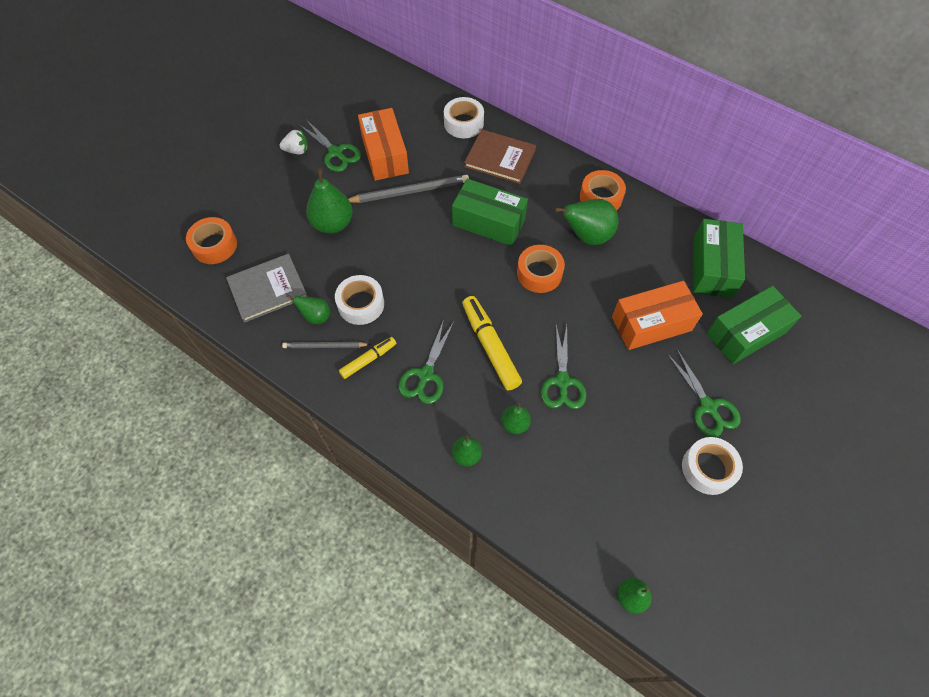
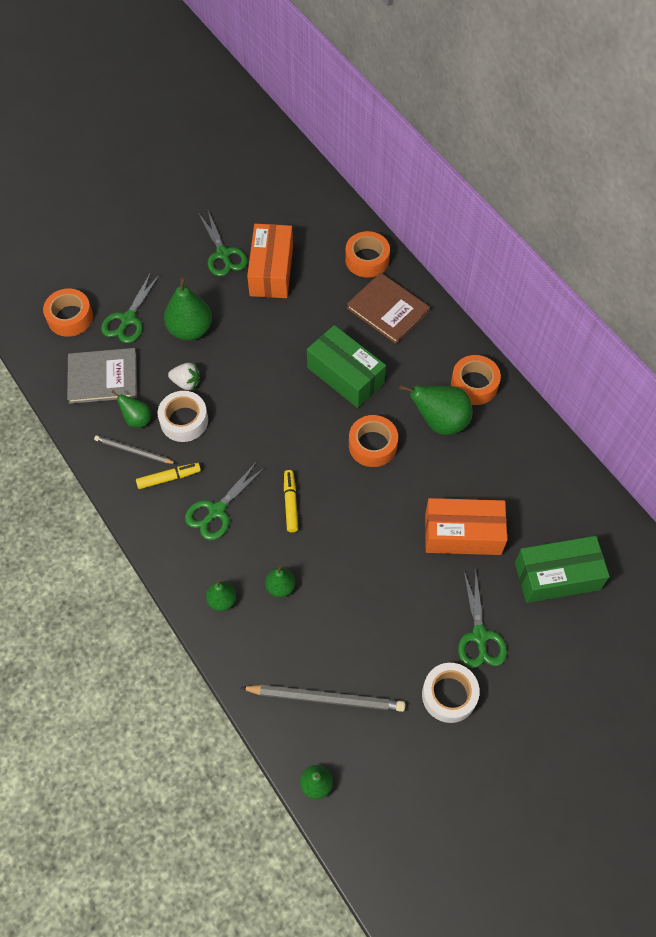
camera: 20 degrees right, 0 degrees up
white strawberry [279,130,308,155] -> white strawberry moved to [168,363,200,390]
grey pencil [348,175,469,203] -> grey pencil moved to [241,685,405,712]
white tape [444,97,484,138] -> orange tape [345,231,390,278]
yellow marker [462,296,522,390] -> yellow marker [284,470,298,532], size x0.59
green scissors [541,325,587,409] -> green scissors moved to [101,272,160,343]
green box [693,219,745,298] -> none

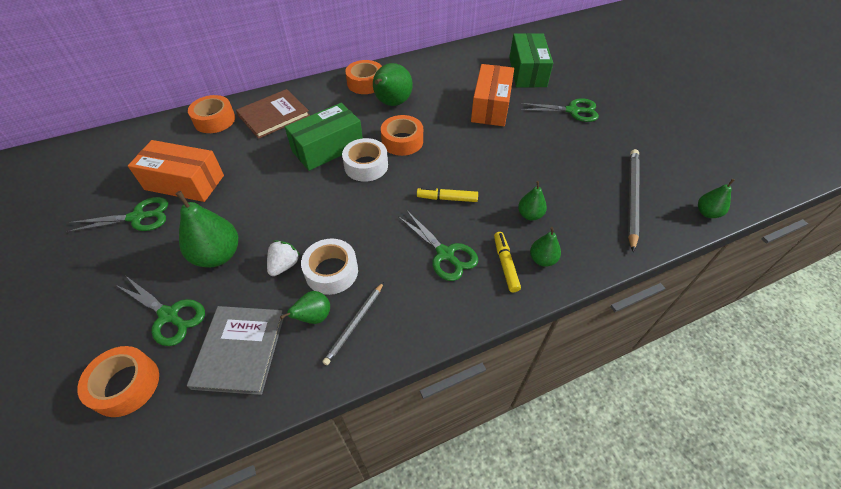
camera: 80 degrees left, 10 degrees down
yellow marker [136,463,201,489] -> yellow marker moved to [494,232,521,292]
white tape [422,663,480,723] -> white tape moved to [342,138,388,182]

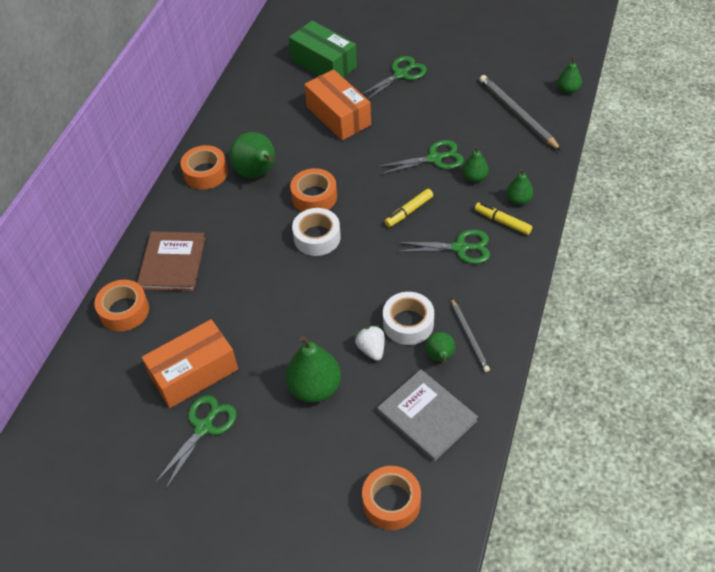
camera: 45 degrees left, 0 degrees up
green scissors [116,276,205,346] -> green scissors moved to [377,140,464,175]
green box [285,103,363,171] -> none

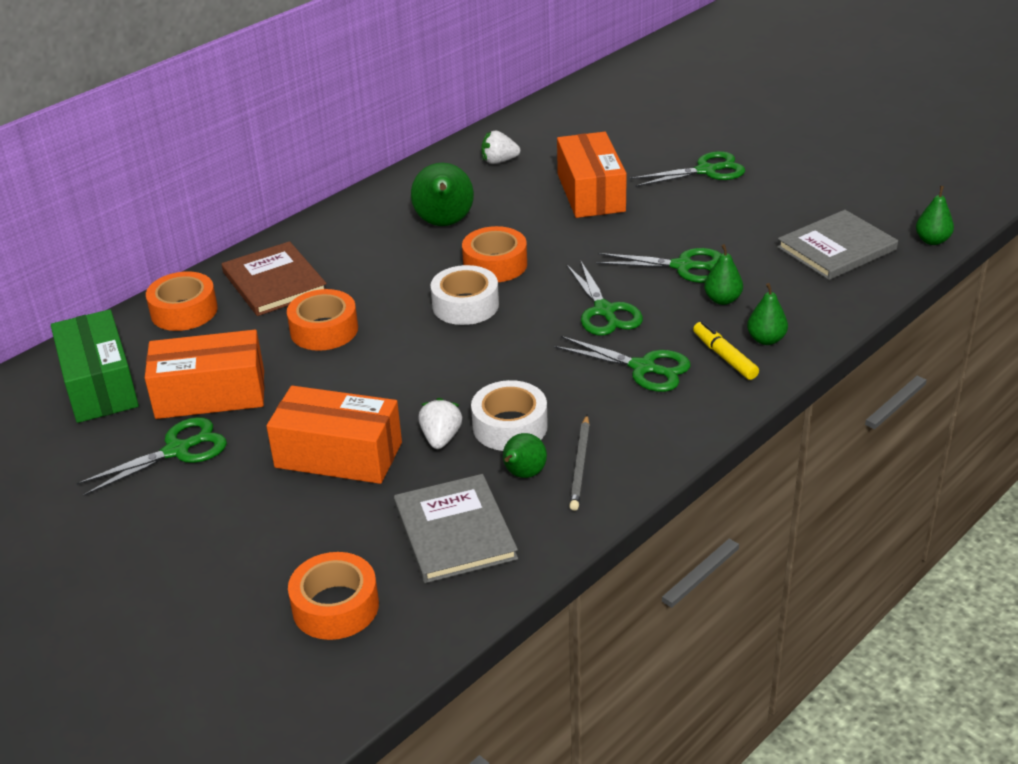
camera: 25 degrees right, 15 degrees down
brown book [137,231,205,291] -> brown book turned 60 degrees counterclockwise [222,241,327,316]
orange tape [181,145,228,189] -> orange tape moved to [287,289,358,351]
green pear [285,336,341,403] -> orange box [266,386,402,484]
green box [289,21,357,78] -> green box moved to [51,309,139,423]
yellow marker [384,189,433,227] -> green scissors [567,261,643,335]
grey pencil [479,75,561,151] -> grey book [777,210,898,280]
none -> white strawberry [481,131,520,164]

